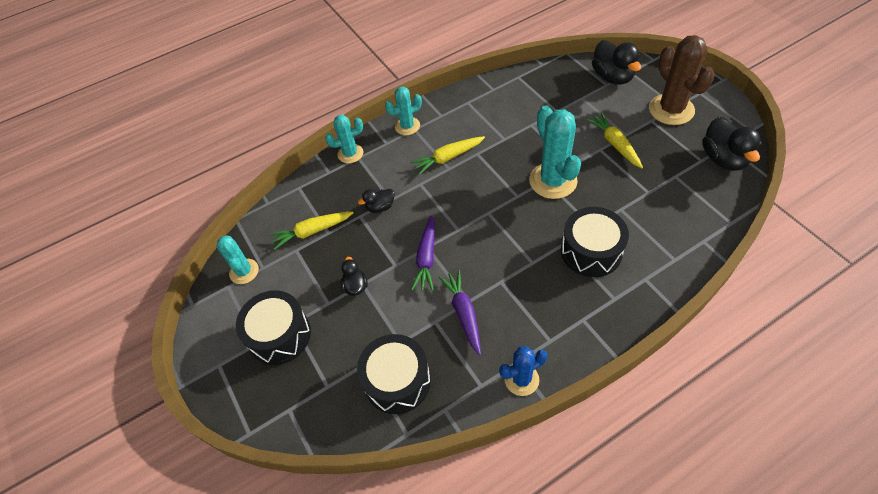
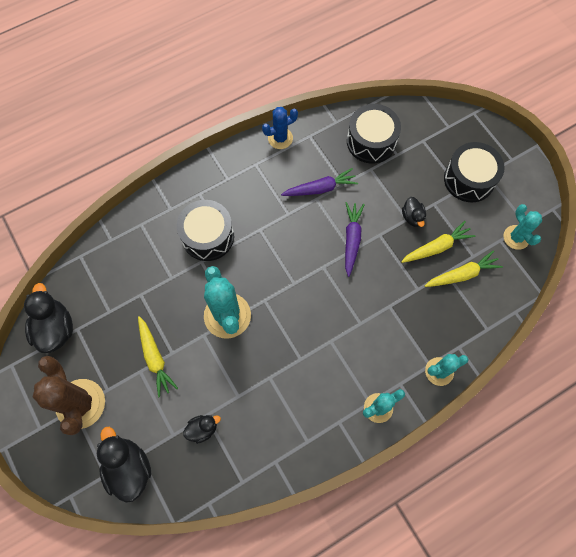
camera: 175 degrees right, 15 degrees up
black duck [358,189,395,213] -> black duck moved to [183,415,221,444]
yellow carrot [410,136,485,175] -> yellow carrot moved to [401,221,475,263]
purple carrot [439,270,481,355] -> purple carrot turned 90 degrees counterclockwise [281,168,358,196]

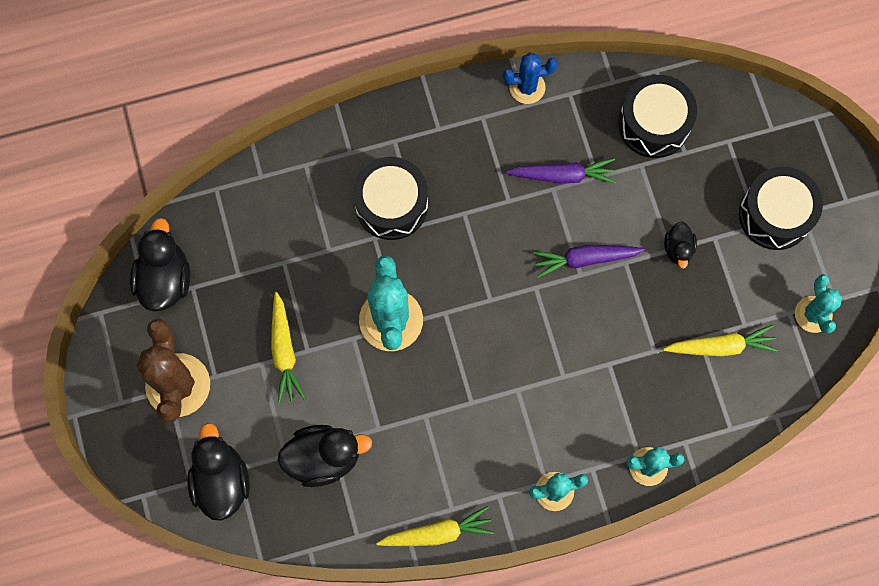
camera: 15 degrees right, 5 degrees up
black duck [183,415,221,444] -> black duck [277,425,372,487], size x1.81
purple carrot [345,202,365,277] -> purple carrot turned 120 degrees counterclockwise [533,245,645,278]
yellow carrot [401,221,475,263] -> yellow carrot moved to [377,506,494,546]

